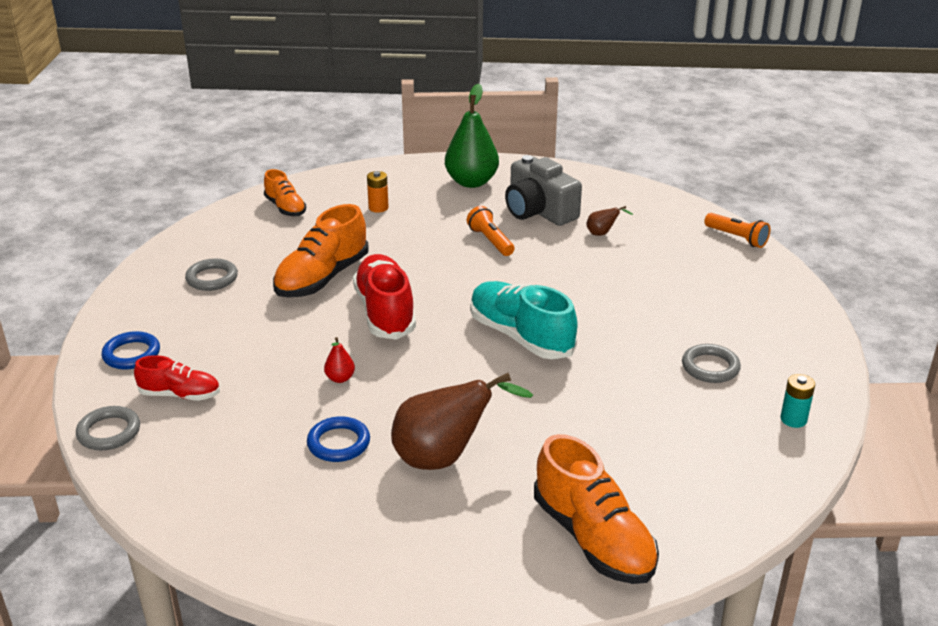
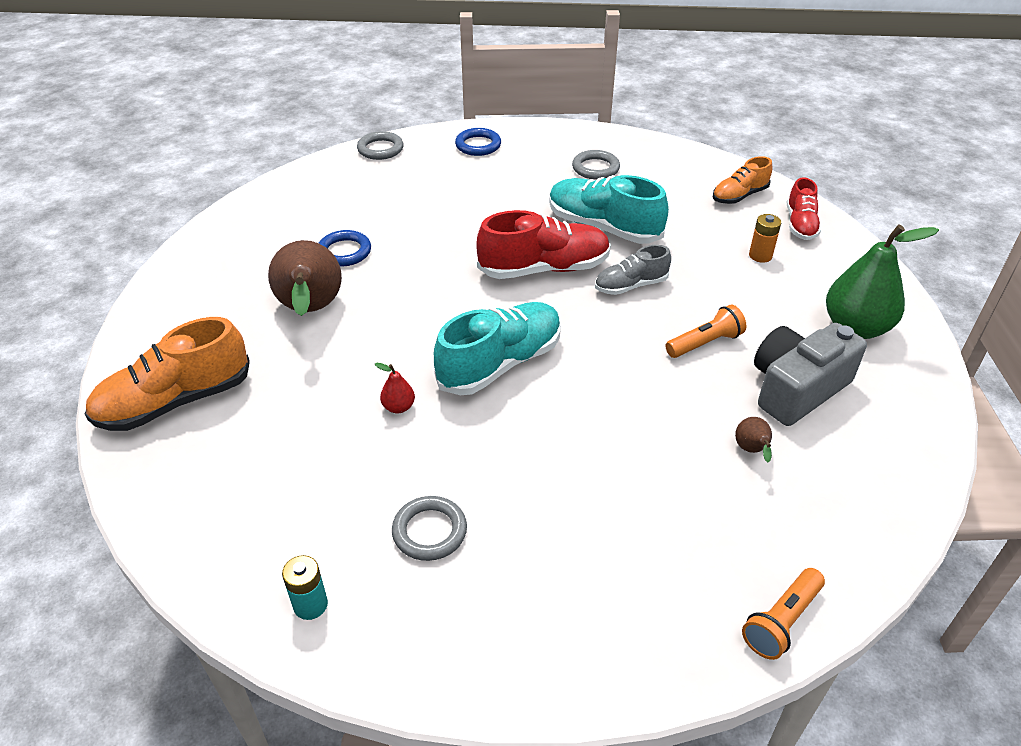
camera: 90 degrees right, 10 degrees up
red shoe [134,355,220,401] -> red shoe moved to [787,177,821,240]
orange shoe [273,204,369,297] -> turquoise shoe [549,175,669,244]
red pear [324,337,355,383] -> red pear moved to [375,363,415,414]
none -> grey shoe [595,245,671,295]

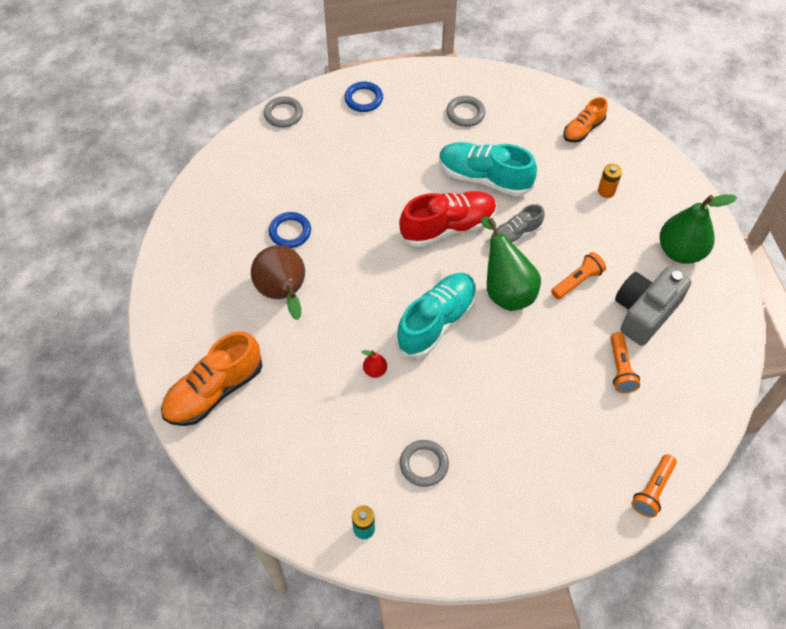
camera: 10 degrees left, 15 degrees up
brown pear [735,417,772,462] -> orange flashlight [610,332,640,393]
red shoe [787,177,821,240] -> none
none -> green pear [481,217,541,311]

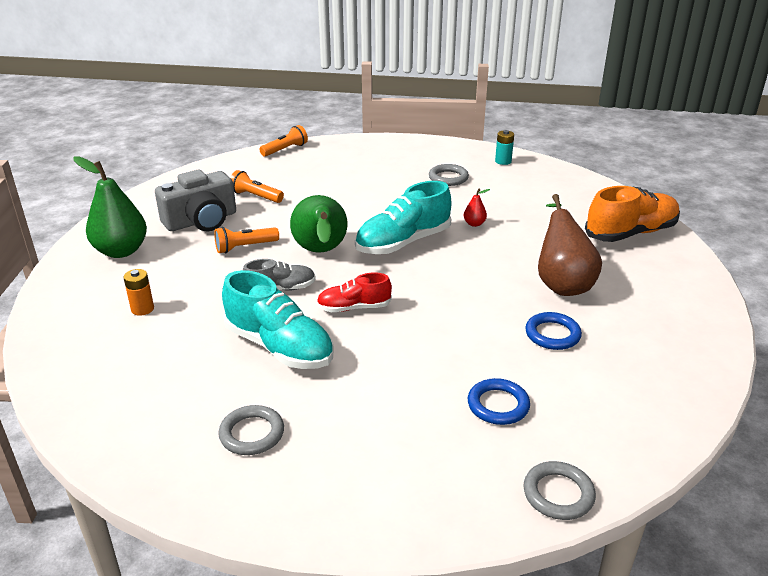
camera: 165 degrees left, 25 degrees down
blue ring [345,82,383,112] -> blue ring moved to [468,378,530,425]
red shoe [399,191,497,247] -> red shoe [316,272,392,312], size x0.58
orange shoe [563,97,608,142] -> none
orange flashlight [610,332,640,393] -> orange flashlight turned 75 degrees counterclockwise [230,170,284,203]

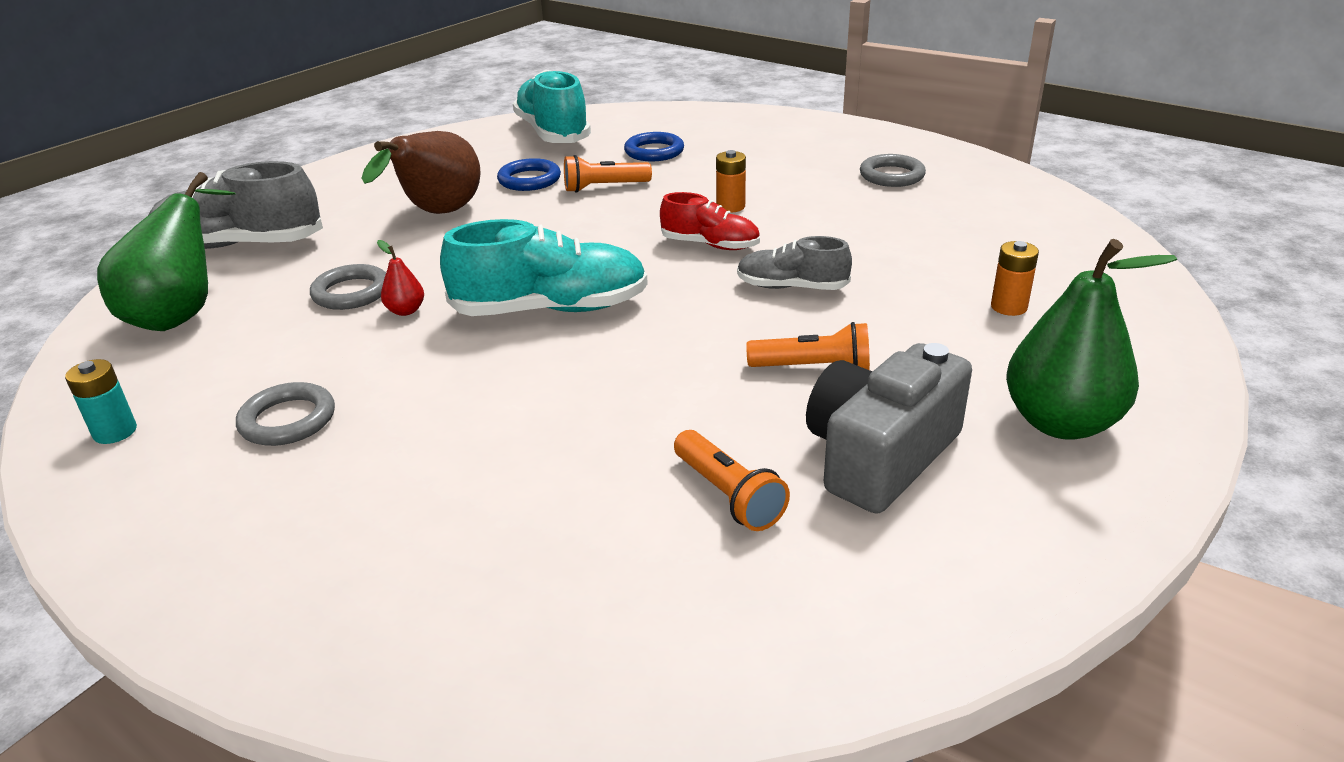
camera: 150 degrees left, 0 degrees up
grey camera [155,170,236,231] -> grey camera turned 45 degrees counterclockwise [806,343,972,514]
turquoise shoe [222,270,334,369] -> turquoise shoe moved to [513,70,591,143]
orange flashlight [259,125,308,157] -> orange flashlight moved to [564,155,652,193]
green pear [290,195,347,253] -> green pear moved to [97,172,235,331]
grey ring [524,461,596,520] -> grey ring moved to [310,264,386,310]
orange shoe [585,186,680,242] -> grey shoe [149,161,323,249]
none -> orange battery [716,150,746,213]

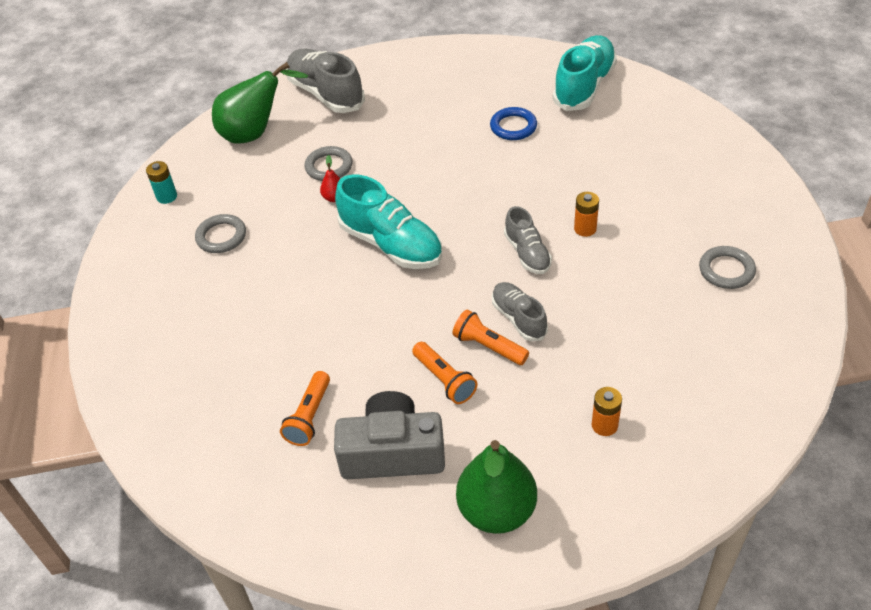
camera: 50 degrees right, 15 degrees up
brown pear [362,131,481,214] -> none
orange flashlight [564,155,652,193] -> orange flashlight moved to [452,309,529,365]
blue ring [624,132,684,162] -> none
red shoe [660,192,760,250] -> grey shoe [504,206,552,274]

